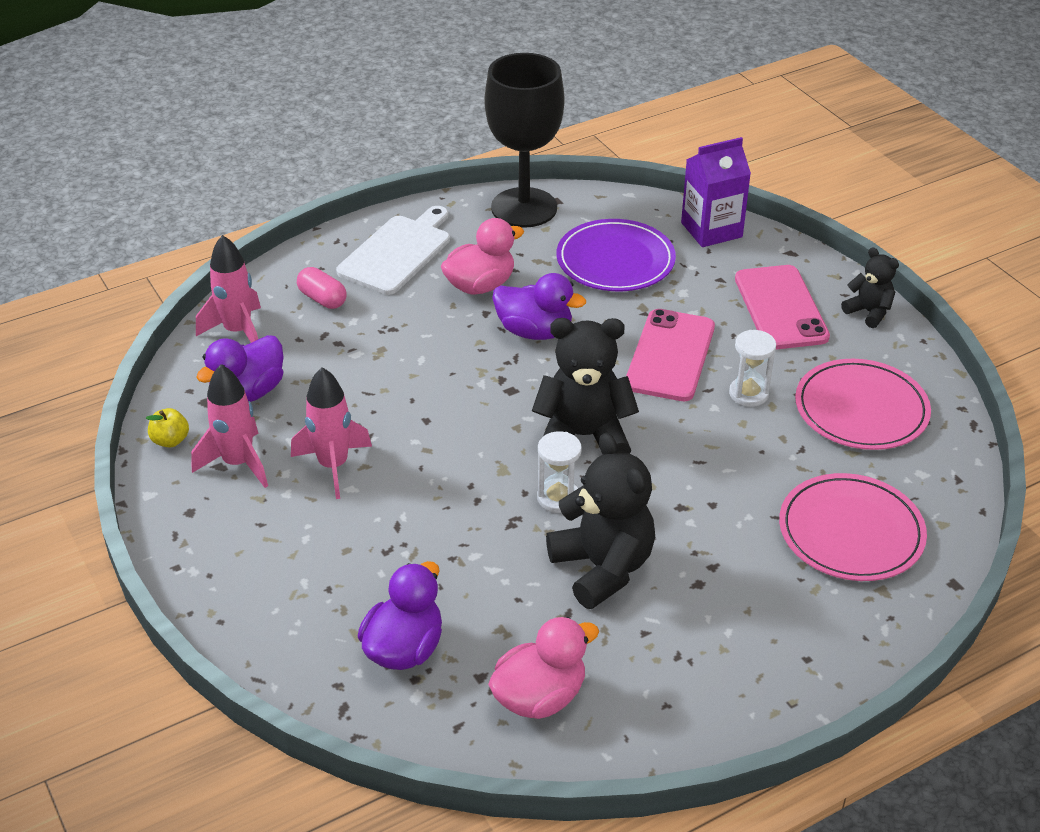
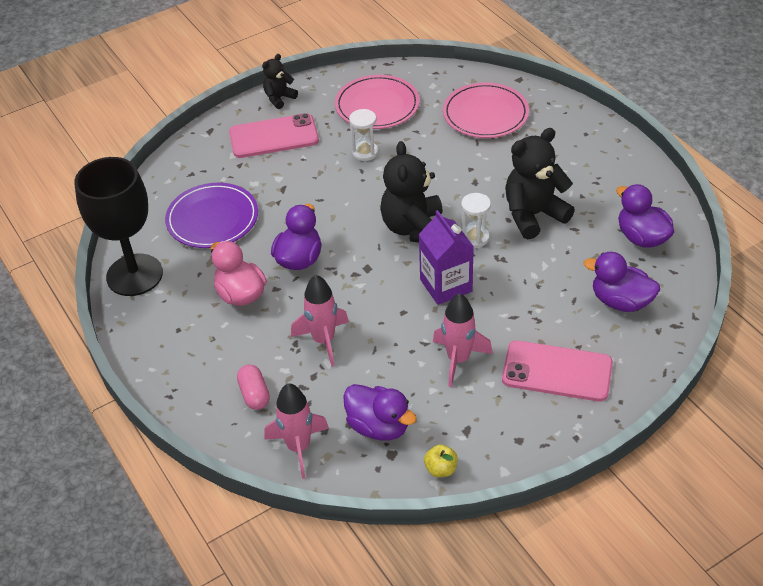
camera: 90 degrees left, 5 degrees up
pink rocket [191,365,268,488] -> pink rocket moved to [291,275,349,367]
pink capsule [297,267,347,309] -> pink capsule turned 60 degrees counterclockwise [237,365,270,410]
white cutting board [336,206,450,295] -> none
pink duck [488,617,599,719] -> purple duck [616,184,674,248]
pink phone [626,309,715,401] -> pink phone moved to [502,341,613,402]
purple carton [681,137,751,247] -> purple carton moved to [419,210,474,305]

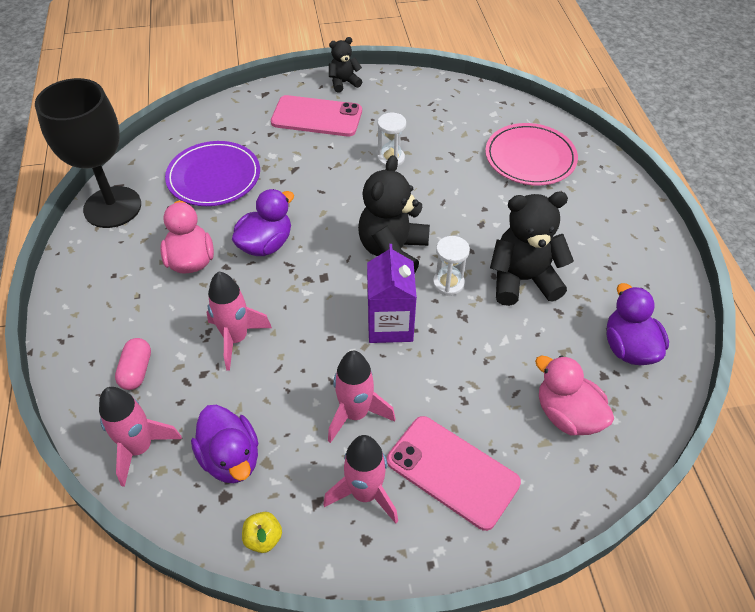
camera: 20 degrees right, 5 degrees up
pink plate [335,75,420,129] -> none
purple duck [584,252,660,312] -> pink duck [535,355,614,436]
none -> pink rocket [323,435,398,524]

